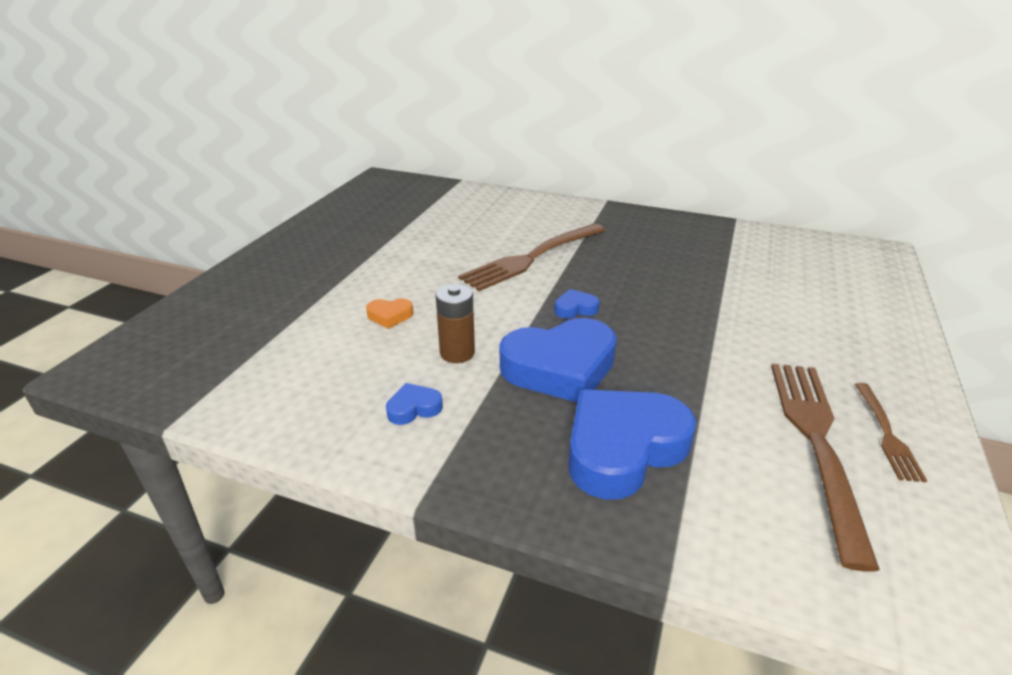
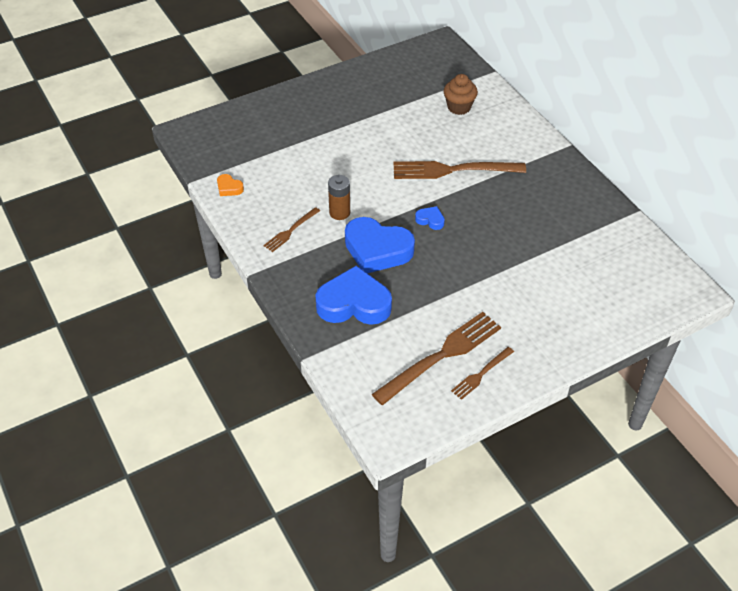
camera: 40 degrees right, 15 degrees up
orange heart [366,298,413,329] -> orange heart moved to [217,174,244,196]
blue heart [386,383,443,425] -> brown fork [263,207,320,252]
none -> brown cupcake [444,74,478,115]

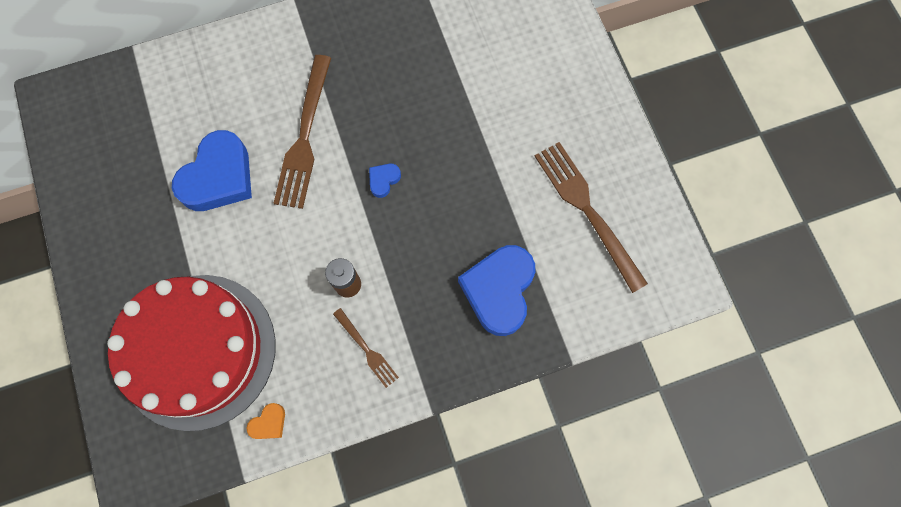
camera: 80 degrees left, 25 degrees up
blue heart [345,217,415,273] -> blue heart moved to [172,130,252,211]
brown cupcake [444,74,478,115] -> none
brown fork [451,347,514,400] -> none
none -> red cake [107,275,276,431]

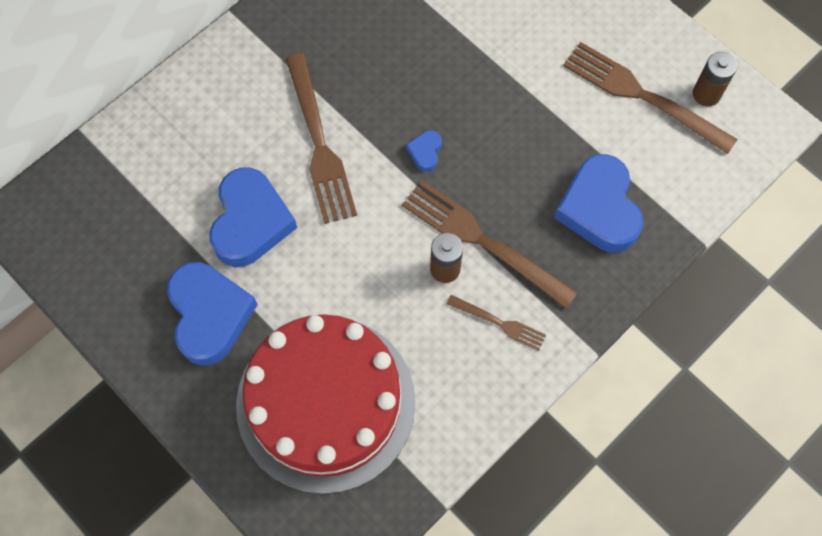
camera: 25 degrees left, 5 degrees down
orange heart [247,403,285,439] -> none
none -> blue heart [167,262,258,365]
none -> brown fork [402,180,578,309]
none -> brown battery [693,52,737,106]

